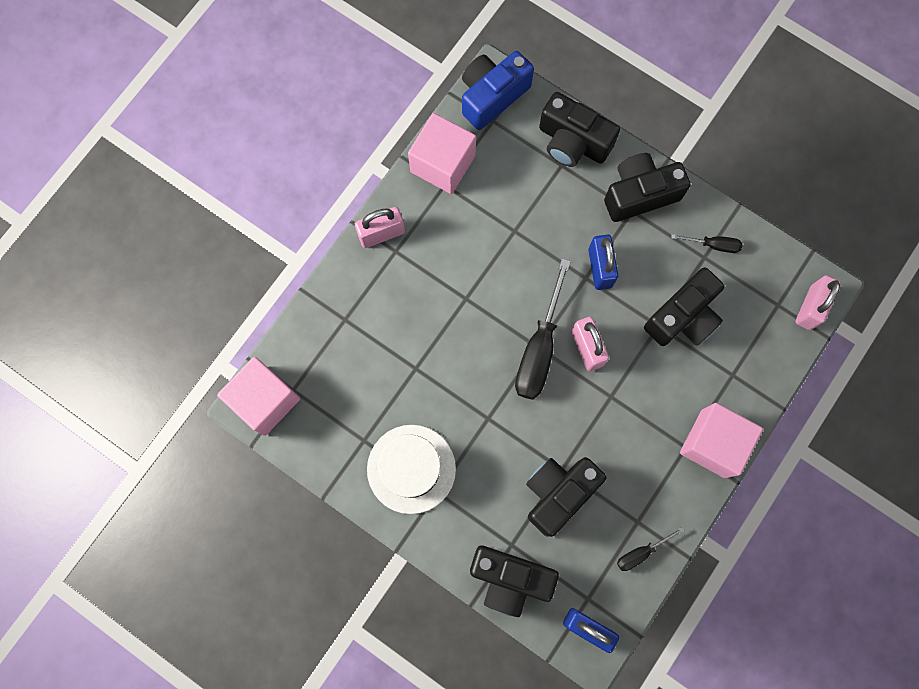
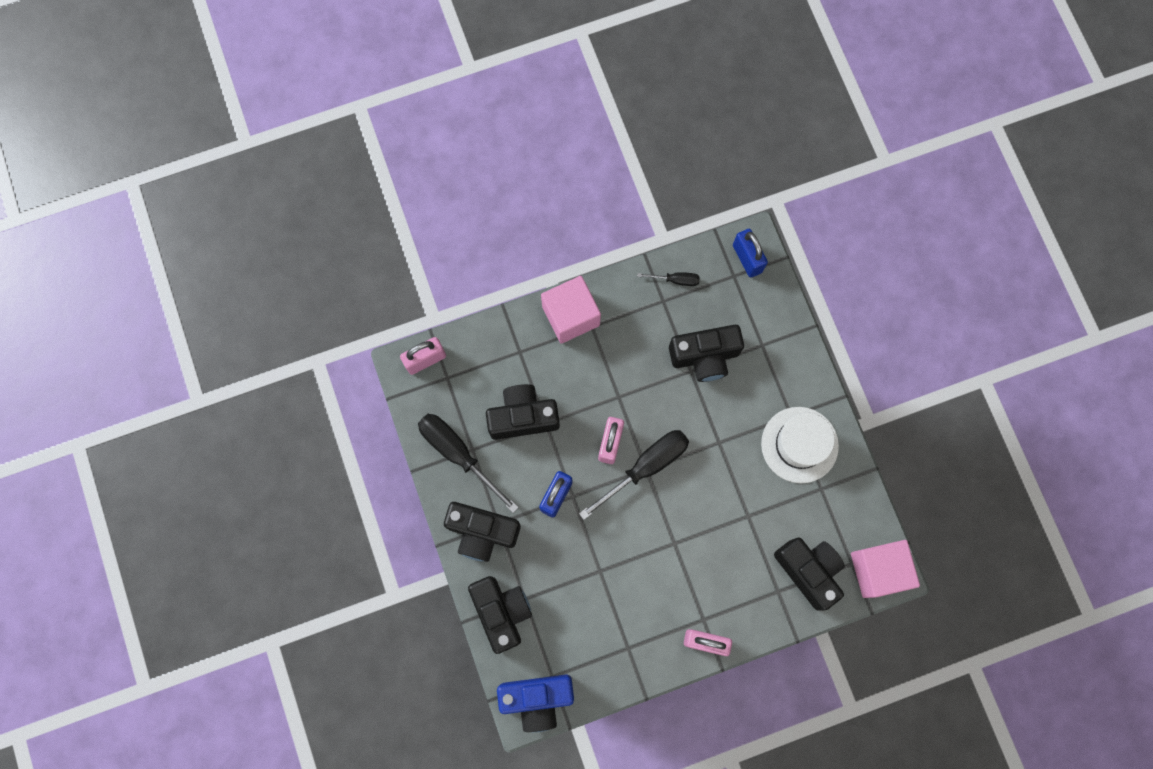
camera: 145 degrees left, 0 degrees up
pink cube [408,113,476,194] -> none
black camera [470,545,559,617] -> black camera moved to [774,537,845,611]
black screwdriver [671,234,742,253] -> black screwdriver [418,414,519,513], size x2.03

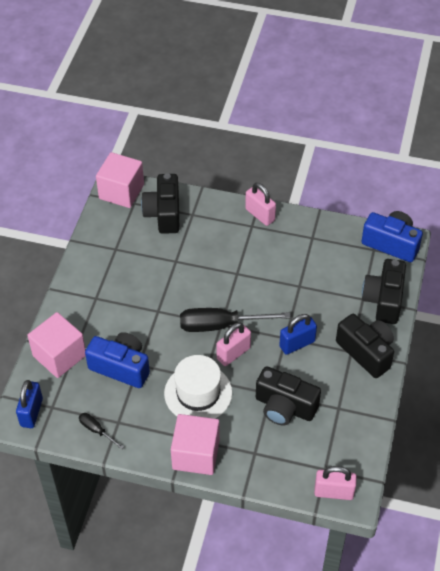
camera: 145 degrees left, 25 degrees down
black screwdriver [418,414,519,513] -> none
black camera [669,325,744,382] -> blue camera [85,332,150,388]
white hat [761,407,839,483] -> white hat moved to [164,355,232,419]
none -> pink cube [27,312,86,378]

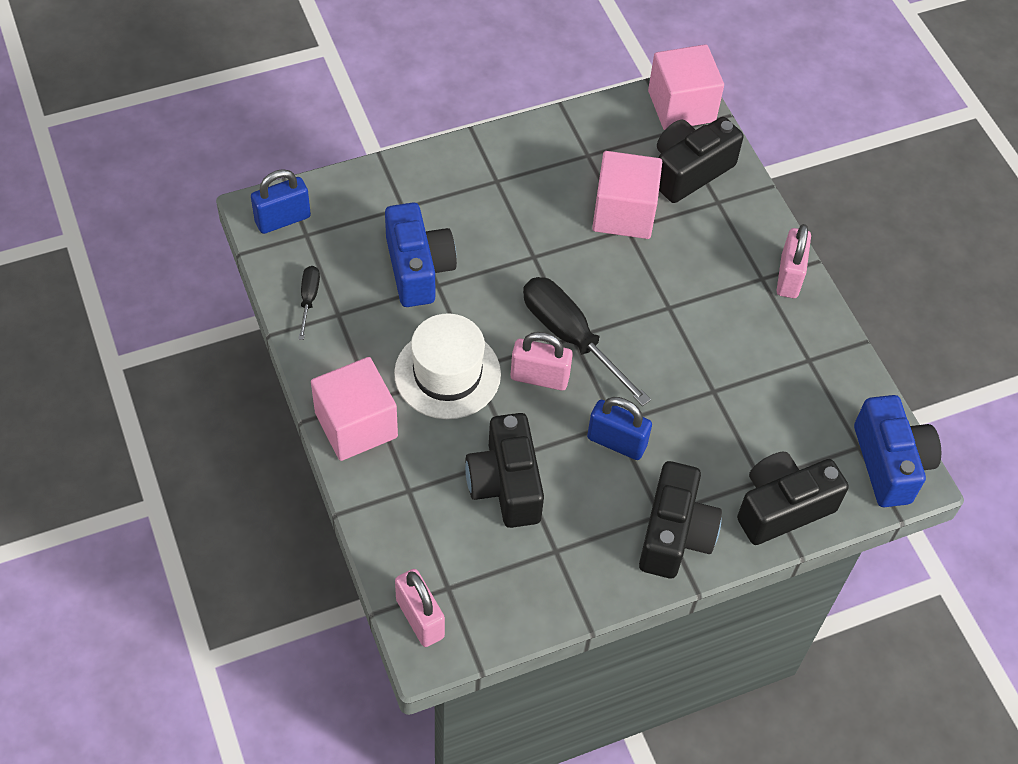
camera: 50 degrees right, 5 degrees up
pink cube [27,312,86,378] -> pink cube moved to [592,151,662,239]

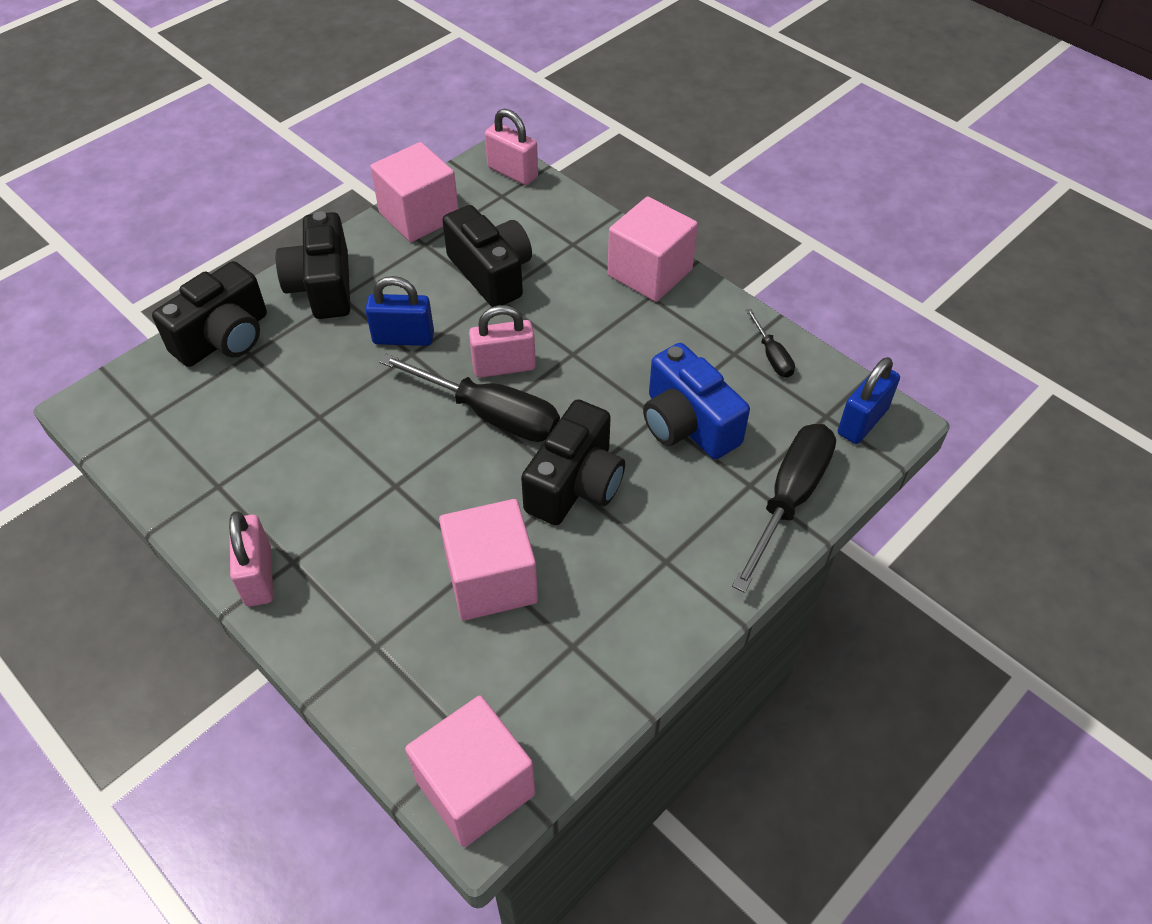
camera: 160 degrees right, 5 degrees down
white hat [394,313,501,419] -> none
black camera [657,117,744,203] -> black camera moved to [521,399,625,525]
blue camera [854,395,941,507] -> none
none -> pink cube [370,142,458,242]
none -> black screwdriver [732,424,836,593]

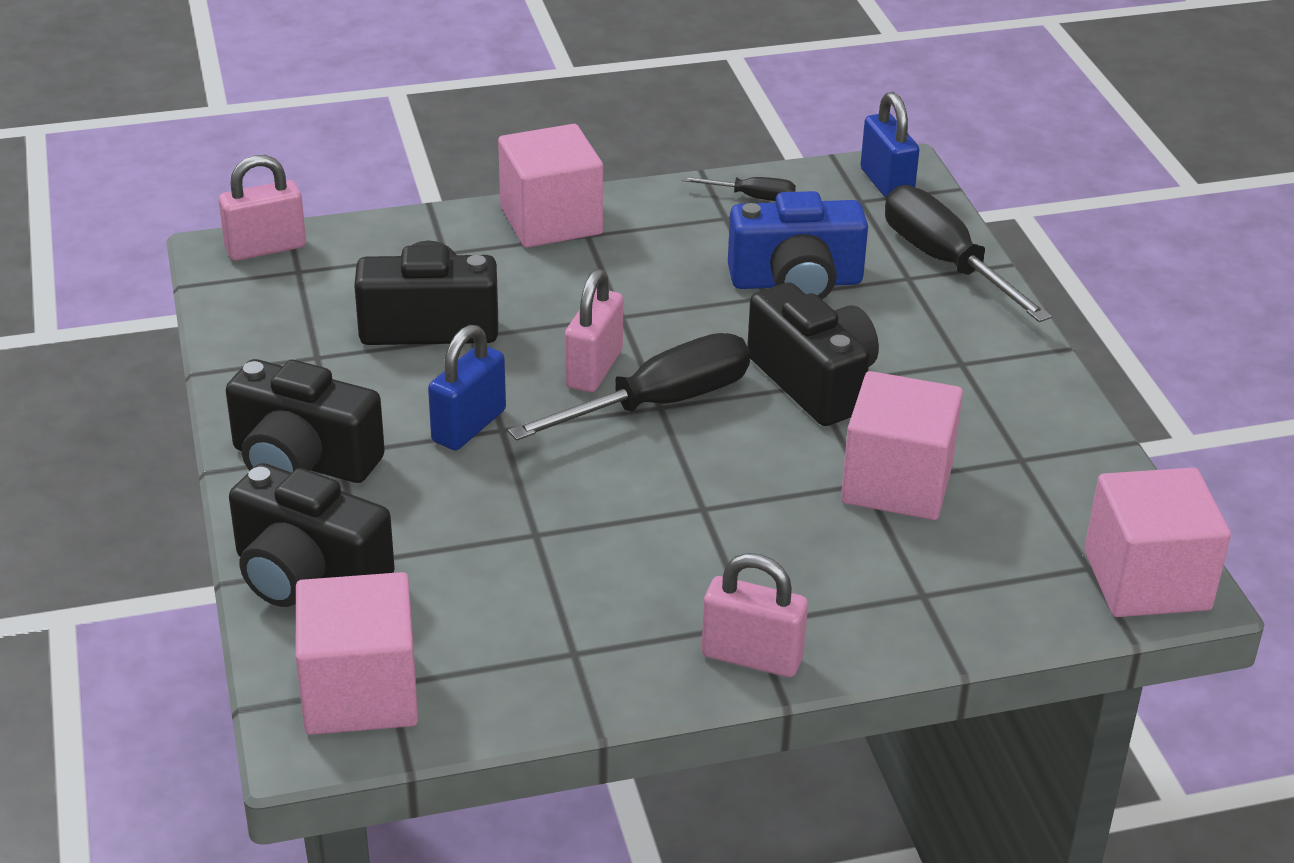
camera: 60 degrees left, 15 degrees down
black camera [152,261,267,367] -> black camera turned 135 degrees clockwise [229,463,395,607]
pink cube [370,142,458,242] -> pink cube moved to [296,572,418,735]

